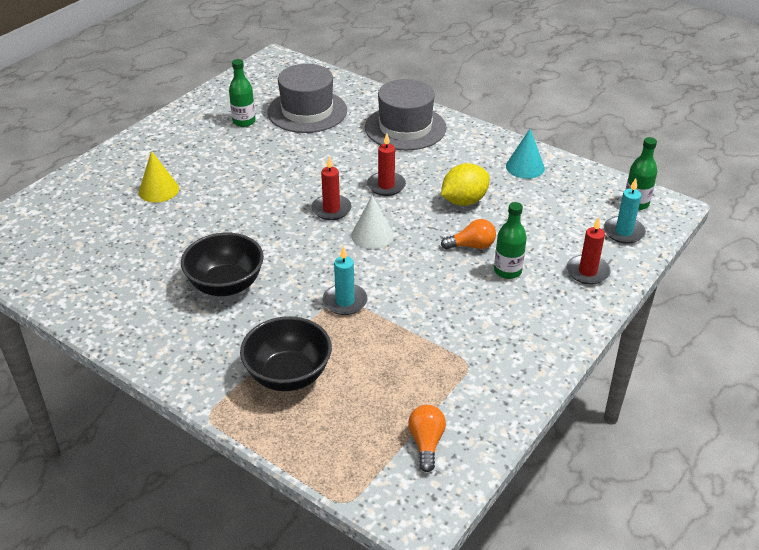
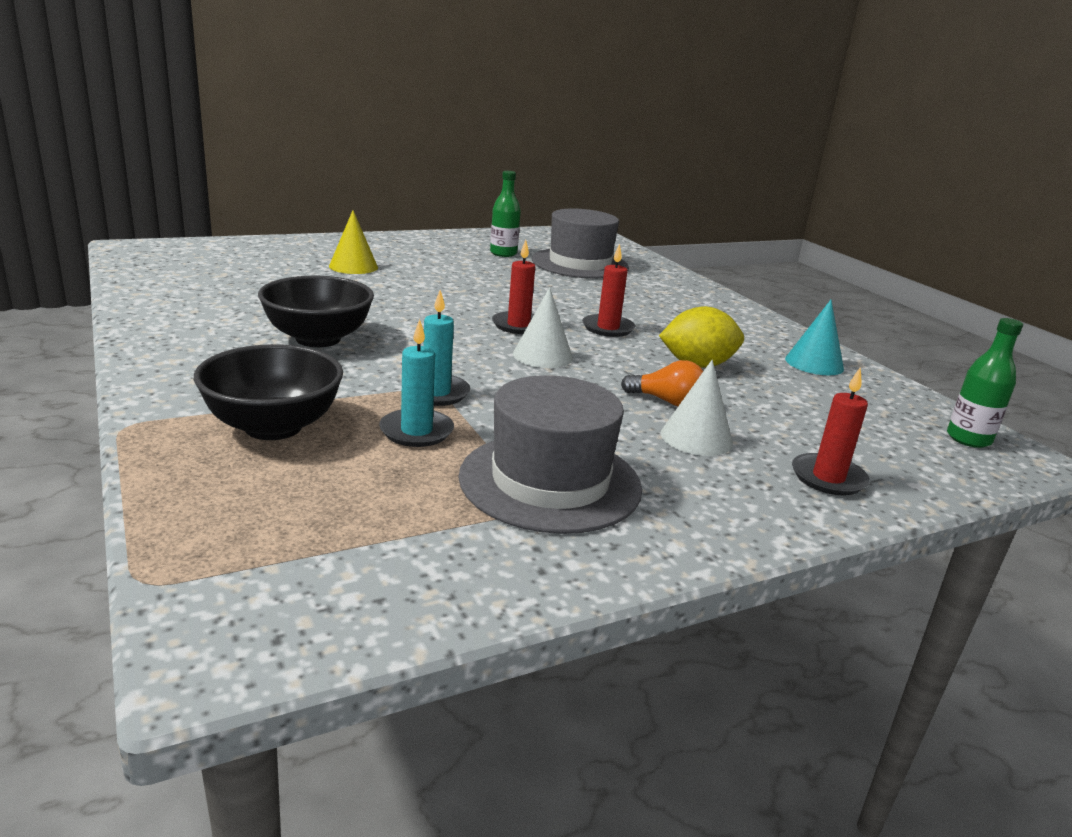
camera: 25 degrees right, 15 degrees down
grey hat [365,79,446,150] -> grey hat moved to [458,375,642,534]
orange light bulb [408,405,446,472] -> none
green bottle [494,202,527,279] -> white cone [661,360,733,456]
turquoise candle [604,178,646,244] -> turquoise candle moved to [379,319,454,447]

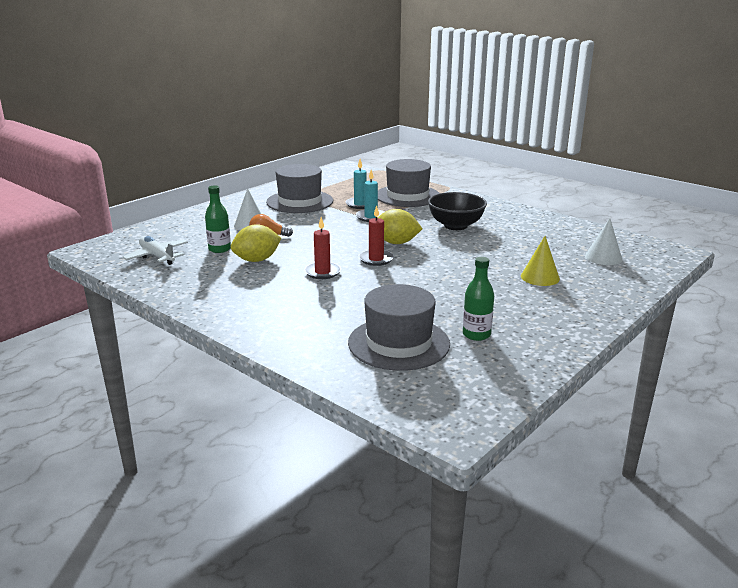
camera: 160 degrees right, 0 degrees up
black bowl [194,344,343,440] -> grey hat [378,159,440,207]
white cone [513,287,573,368] -> white cone moved to [585,218,622,265]
turquoise cone [785,300,844,375] -> none
red candle [792,367,870,495] -> none
green bottle [947,318,1023,448] -> green bottle moved to [205,185,231,253]
none -> white plane [123,236,188,265]
none -> yellow lemon [378,209,423,244]

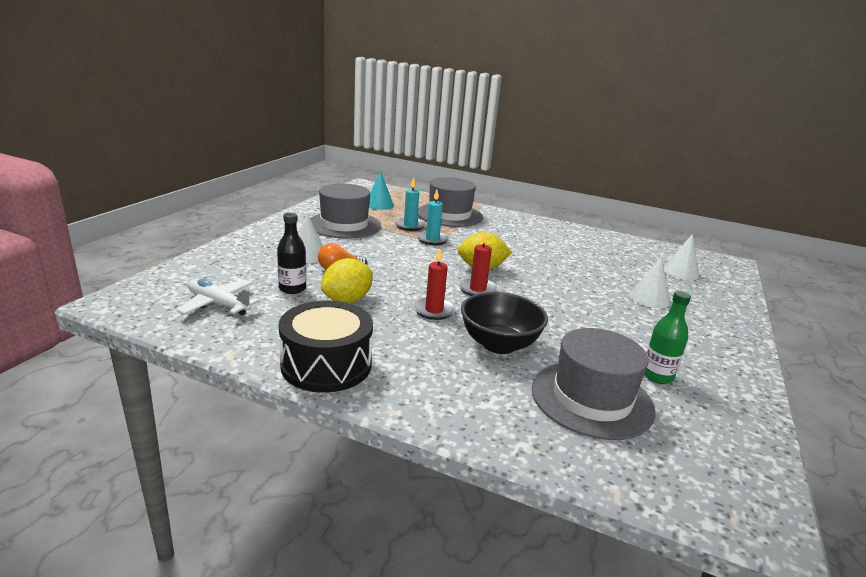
camera: 20 degrees left, 0 degrees up
green bottle [205,185,231,253] -> black bottle [277,213,306,294]
black bowl [428,192,487,230] -> black bowl moved to [461,292,548,354]
yellow cone [521,236,560,286] -> white cone [629,256,670,308]
none -> black drum [279,301,373,393]
none -> turquoise cone [369,171,394,210]

